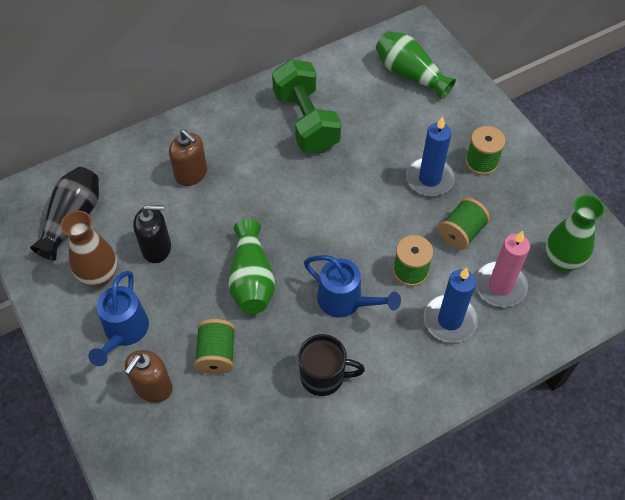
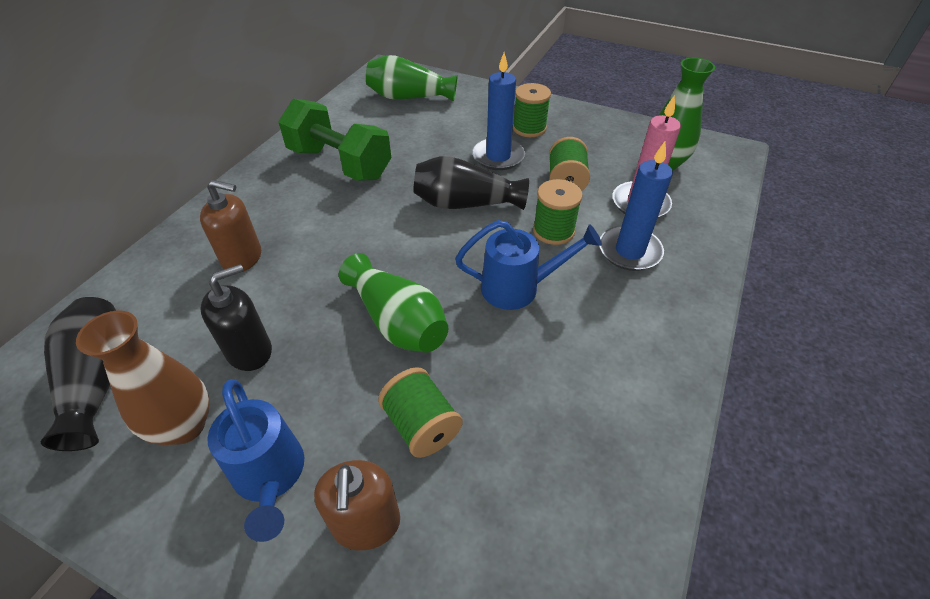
camera: 35 degrees left, 10 degrees down
black mug [298,334,365,396] -> none
none -> black vase [413,156,529,210]

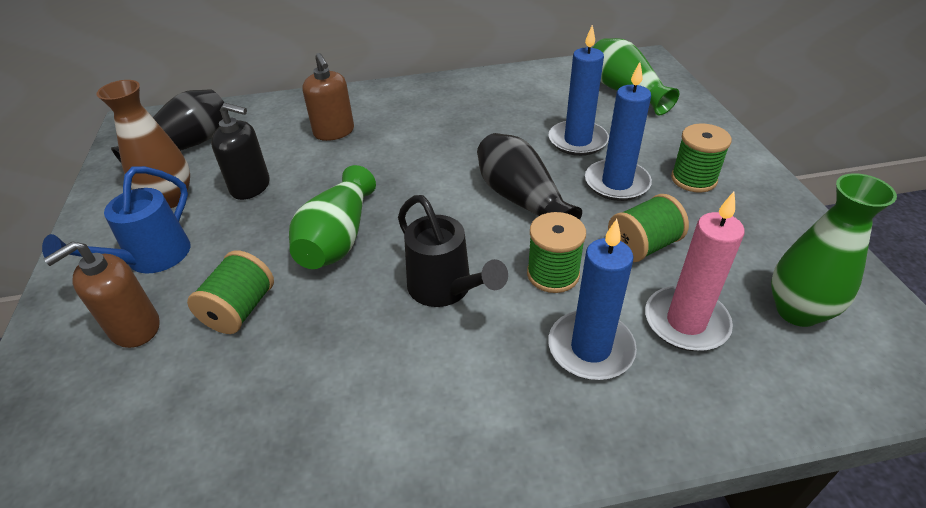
camera: 55 degrees right, 5 degrees down
green dumbbell [278,99,391,181] -> none
blue watering can [455,220,602,310] -> black watering can [398,195,508,307]
none -> blue candle [549,25,609,156]

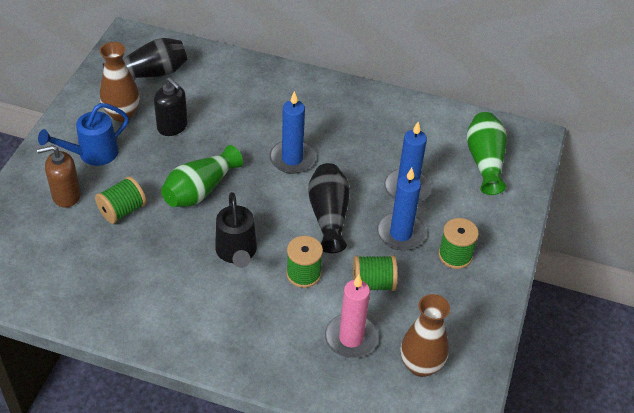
camera: 25 degrees right, 5 degrees up
brown soap dispenser [302,53,354,141] -> none
blue candle [548,219,637,380] -> blue candle moved to [269,91,315,174]
green vase [771,173,897,327] -> brown vase [400,294,450,377]

